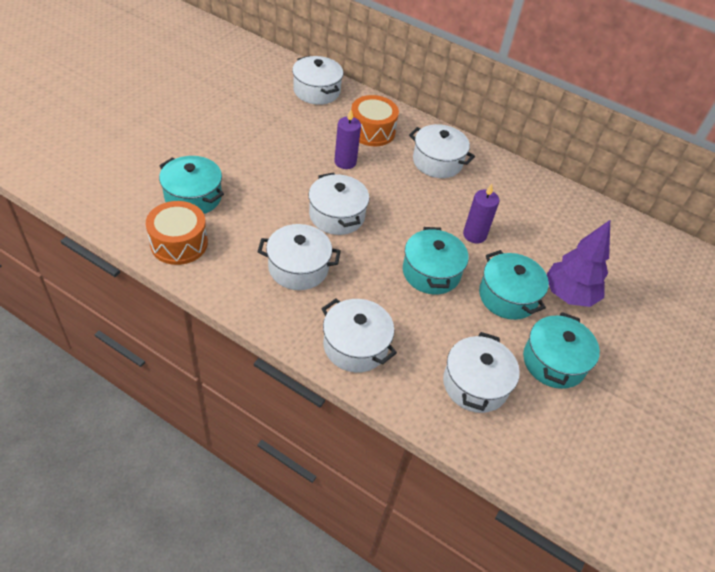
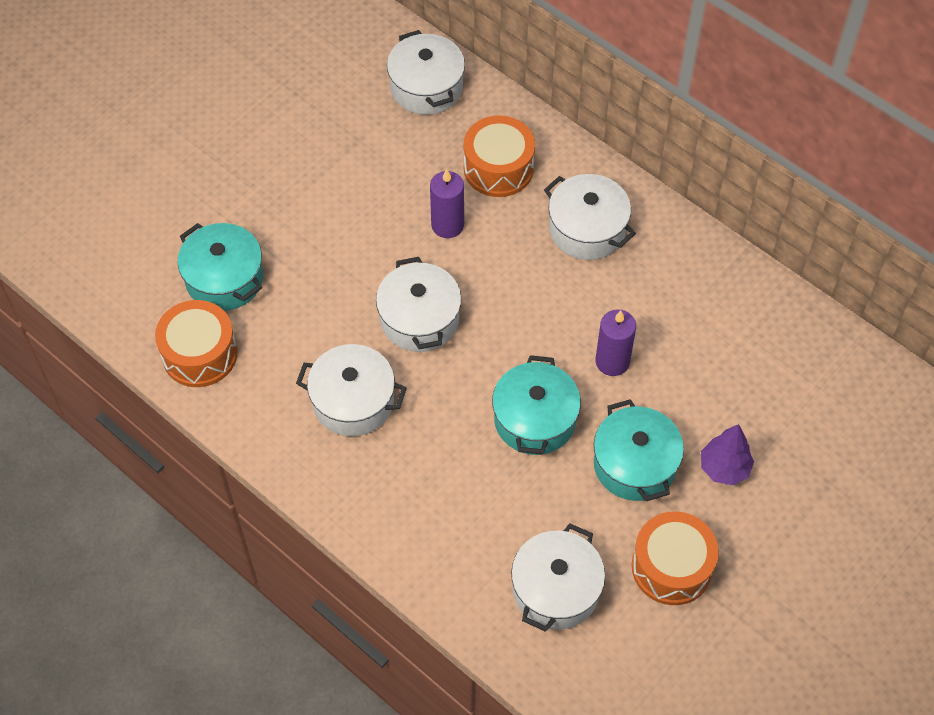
camera: 15 degrees right, 10 degrees up
white pot [321,299,397,373] -> none
turquoise pot [523,312,600,389] -> orange drum [632,511,719,605]
purple tree [546,220,610,307] -> purple tree [701,424,754,485], size x0.64

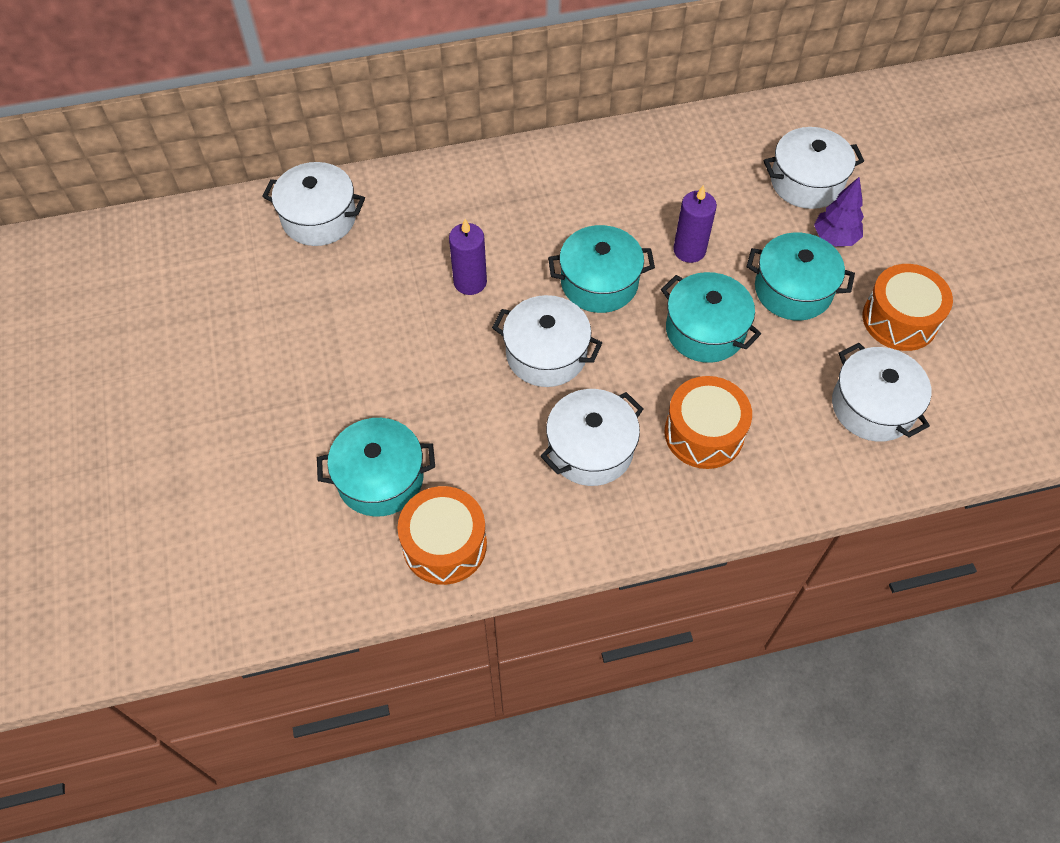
camera: 55 degrees left, 0 degrees up
orange drum [464,116,535,197] -> orange drum moved to [665,376,752,469]
white pot [544,174,636,260] -> white pot moved to [764,127,864,209]
none -> turquoise pot [548,225,655,313]

